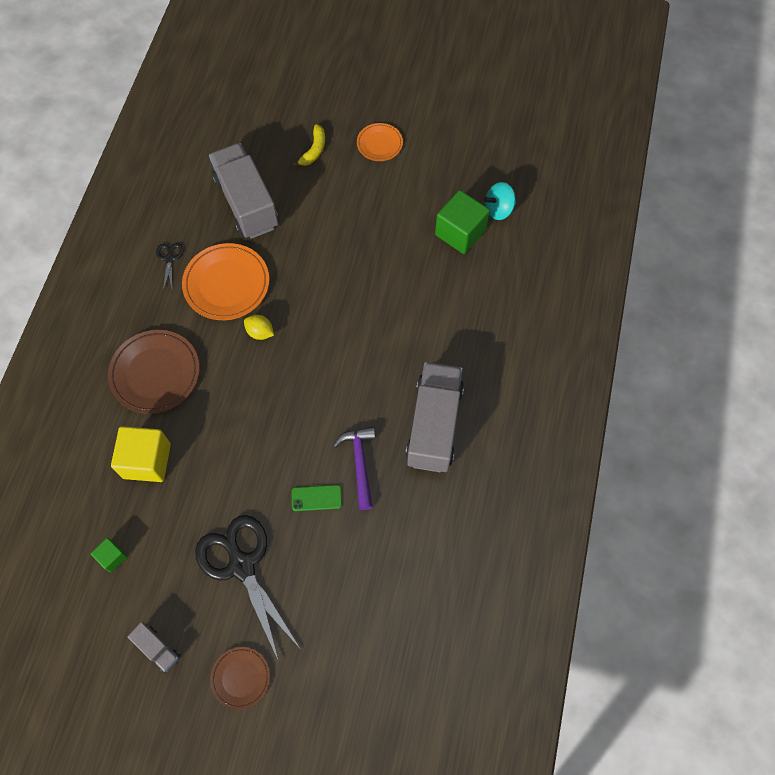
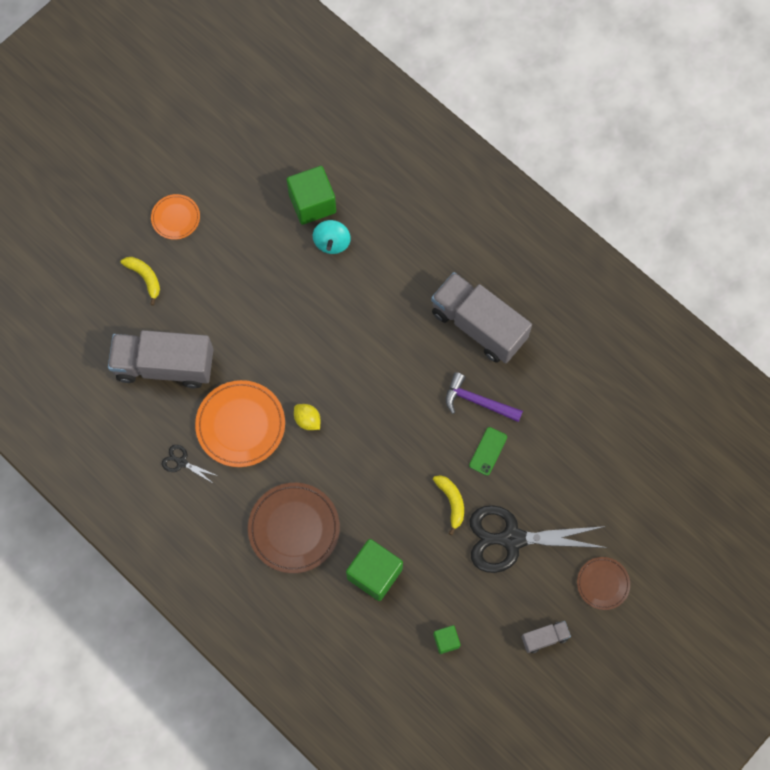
camera: 60 degrees left, 5 degrees up
yellow cube [111,426,171,482] -> green cube [346,539,403,601]
yellow lemon [244,315,274,340] -> yellow lemon turned 75 degrees clockwise [294,404,320,430]
turquoise spinning top [484,182,516,220] -> turquoise spinning top moved to [313,220,351,254]
none -> yellow banana [433,475,464,535]

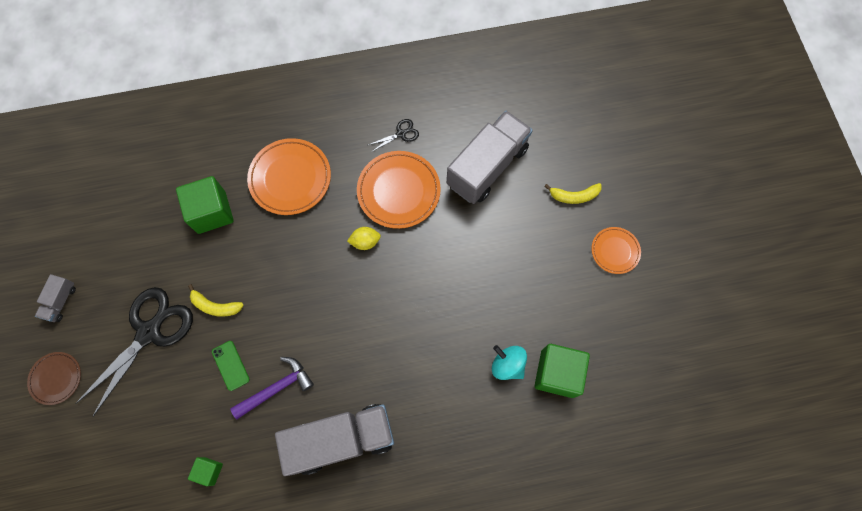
camera: 125 degrees right, 0 degrees up
brown plate [248,483,340,573] -> orange plate [247,138,331,215]
green cube [433,625,461,654] -> green cube moved to [188,457,223,486]

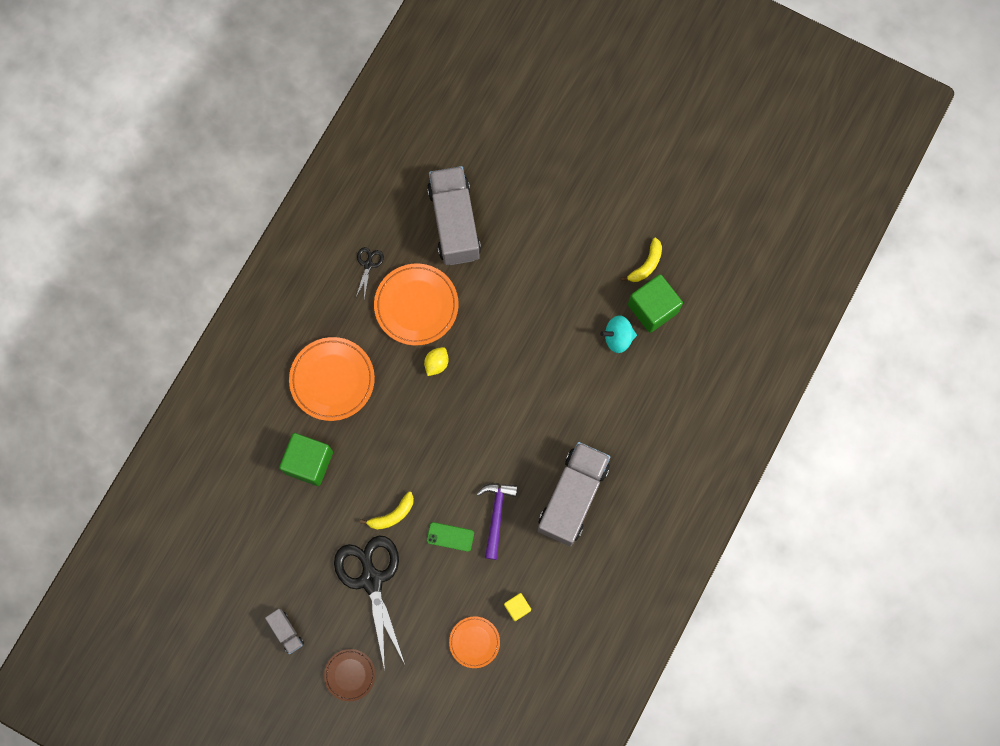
camera: 50 degrees left, 5 degrees up
green cube [188,457,223,486] -> yellow cube [504,593,531,621]
yellow banana [544,183,601,204] -> yellow banana moved to [621,238,662,282]
orange plate [591,227,641,274] -> orange plate moved to [449,616,500,668]

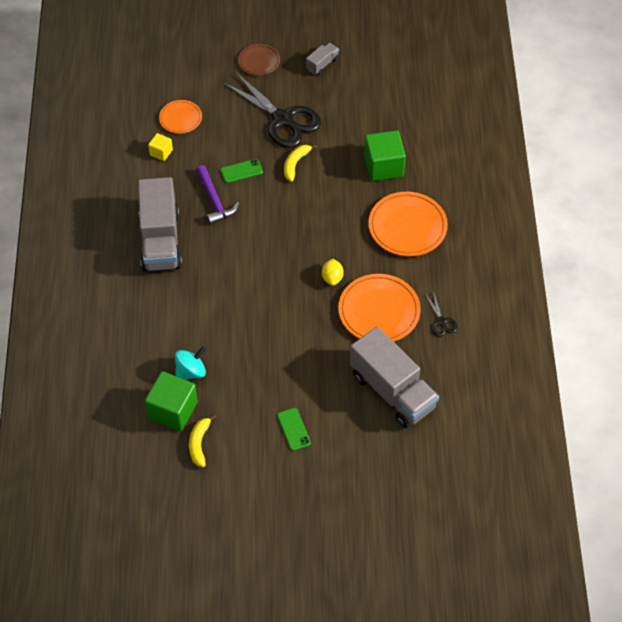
camera: 150 degrees right, 20 degrees down
grey truck [265,609,304,654] -> grey truck turned 105 degrees clockwise [306,43,339,75]
none -> green phone [277,408,311,451]

